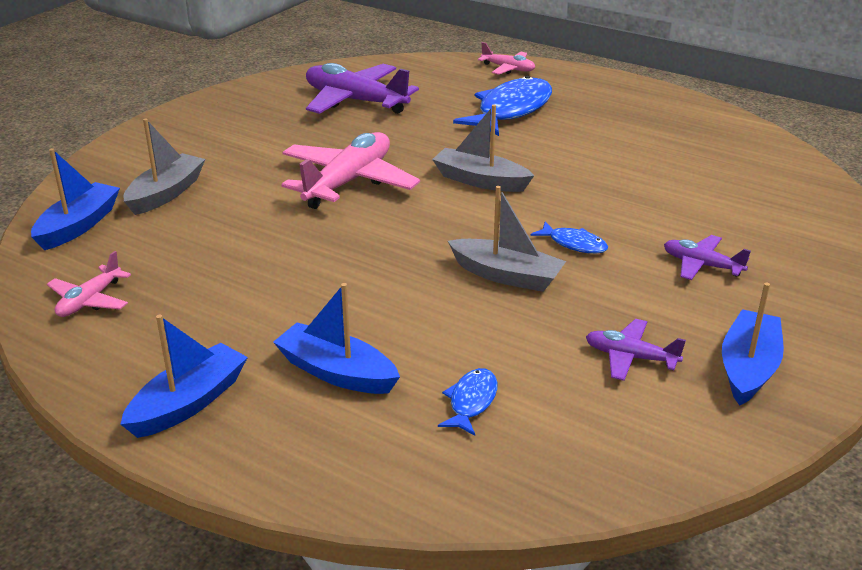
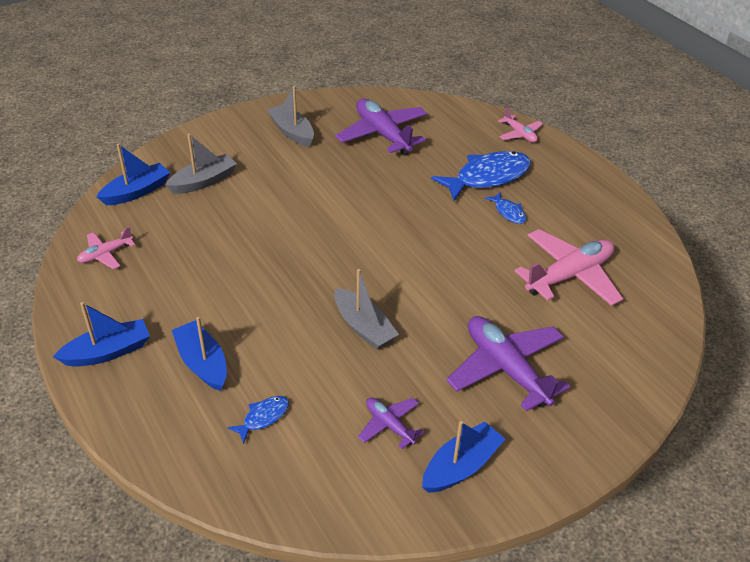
camera: 25 degrees right, 10 degrees up
pink plane [281,132,420,209] -> pink plane moved to [515,229,623,306]
grey boat [432,105,534,192] -> grey boat moved to [267,86,314,147]
blue fish [530,222,608,253] -> blue fish moved to [484,192,526,224]
purple plane [664,235,751,280] -> purple plane [446,316,570,411], size x1.94

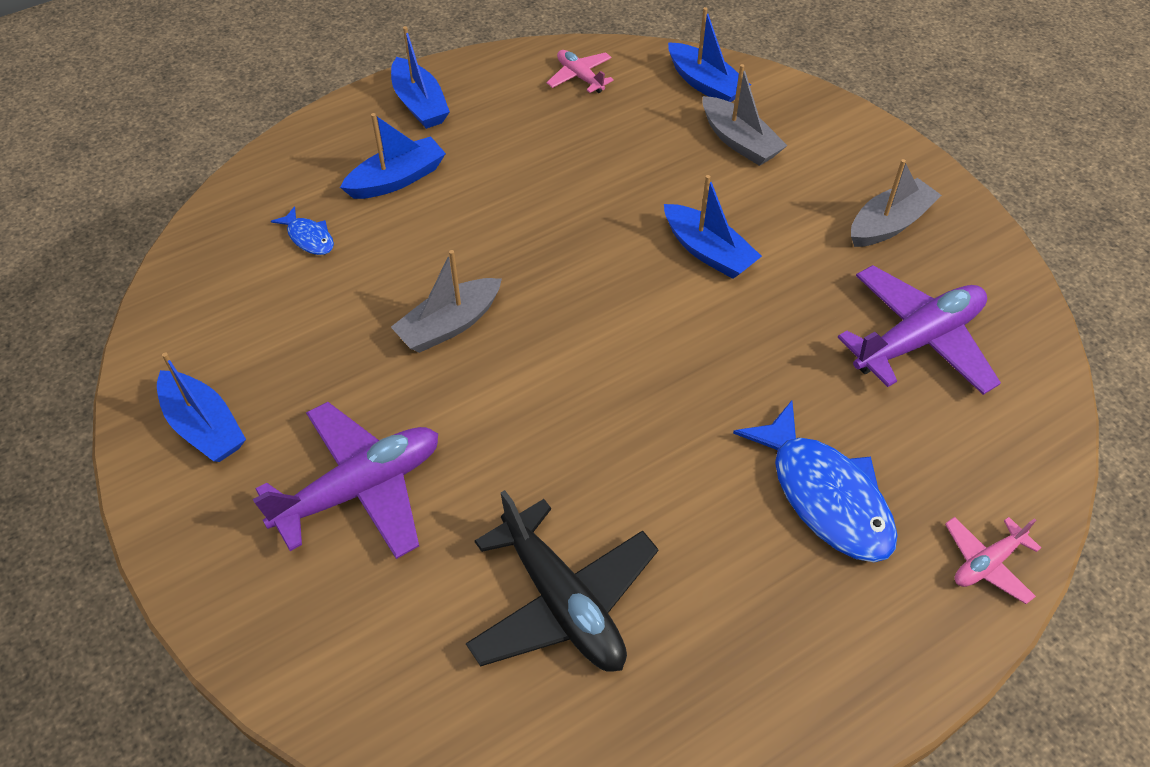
camera: 90 degrees right, 10 degrees up
purple plane [358,398,424,449] -> none
blue fish [484,192,526,224] -> none
pink plane [515,229,623,306] -> black plane [466,490,659,672]
none -> blue boat [664,175,762,279]

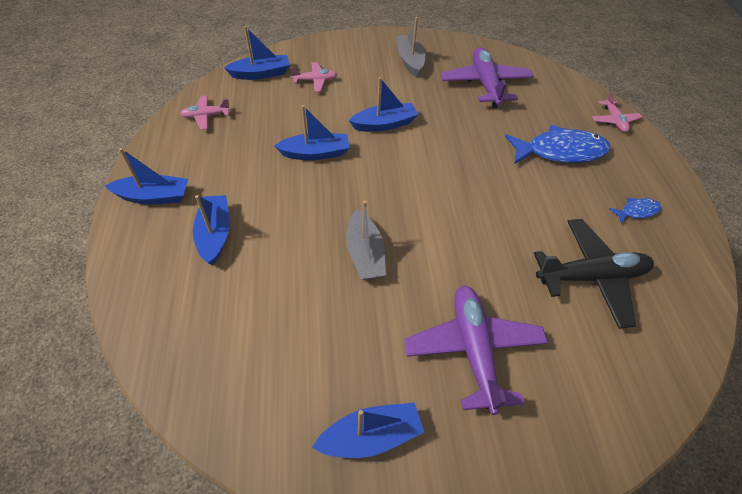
camera: 65 degrees left, 0 degrees up
blue fish [271,206,334,255] -> blue fish moved to [609,198,661,224]
grey boat [703,64,787,166] -> pink plane [290,62,337,92]
none -> blue boat [274,105,349,160]

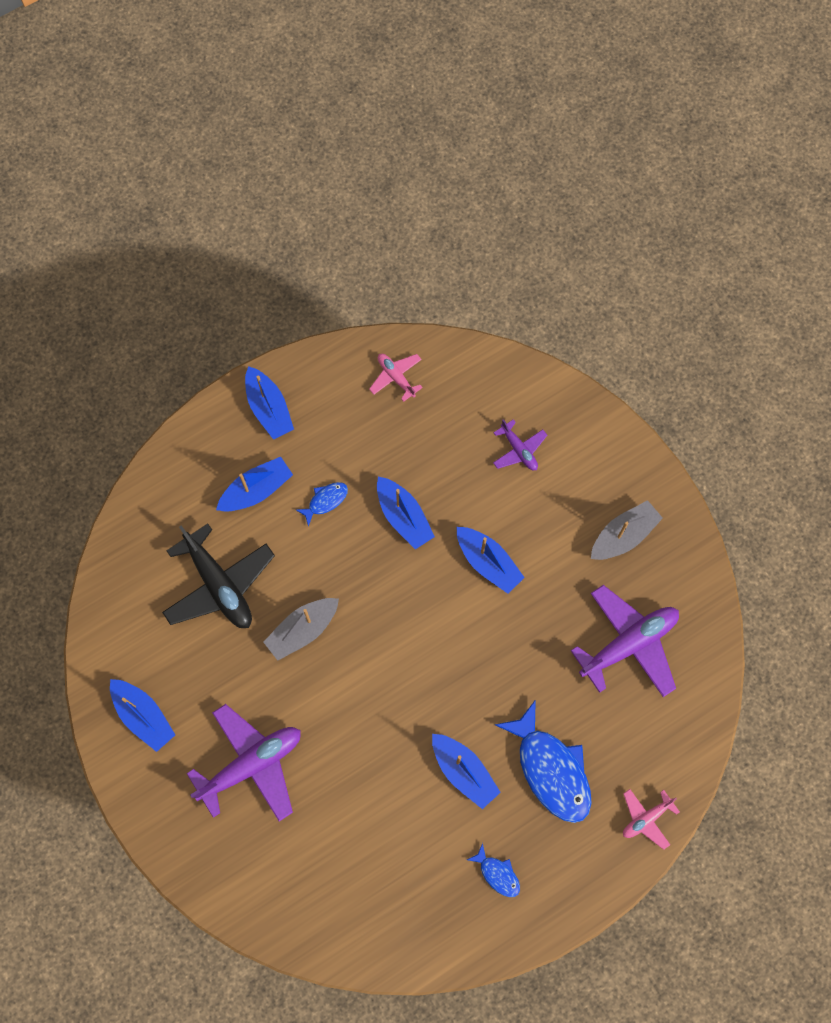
camera: 65 degrees right, 20 degrees up
blue boat [224,26,290,80] -> blue boat moved to [432,734,501,809]
pink plane [290,62,337,92] -> purple plane [493,419,547,470]
black plane [534,219,654,329] -> black plane moved to [162,524,275,628]
none -> blue fish [296,482,348,526]

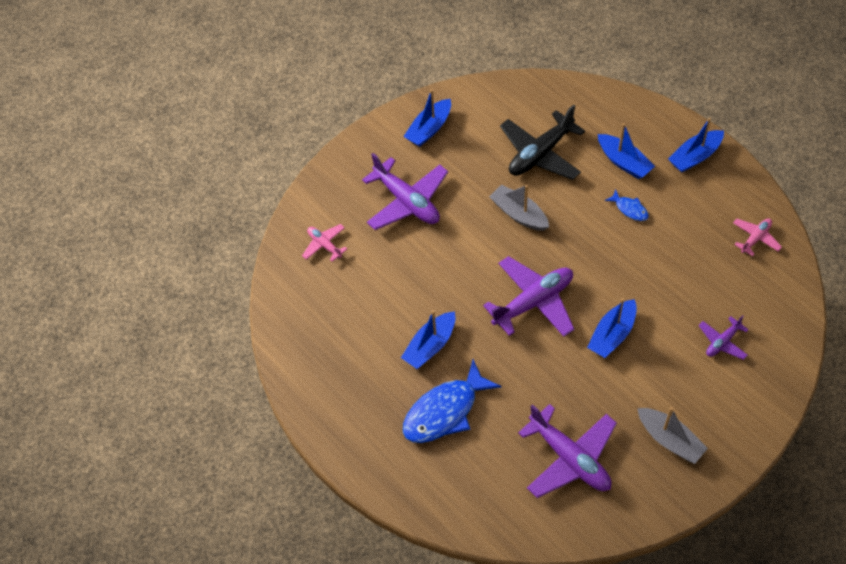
camera: 85 degrees right, 15 degrees down
blue boat [377,477,435,550] -> none
blue fish [467,843,520,897] -> none
pink plane [623,789,680,850] -> pink plane moved to [302,224,347,262]
none -> purple plane [483,256,574,337]

